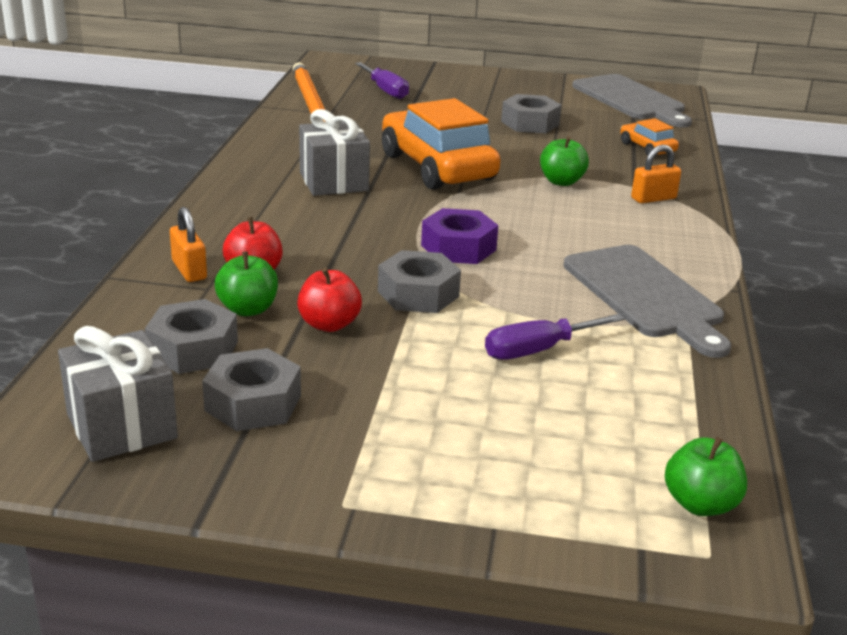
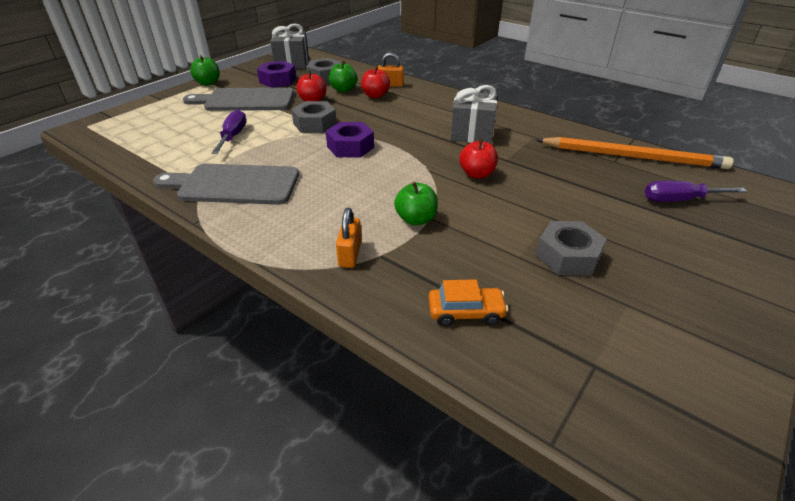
camera: 120 degrees right, 10 degrees up
grey nut [202,348,301,431] -> purple nut [257,61,296,88]
orange car [382,98,500,190] -> red apple [459,138,498,179]
grey cutting board [572,74,692,128] -> grey cutting board moved to [183,87,294,111]
green apple [665,437,747,516] -> green apple moved to [190,55,220,86]

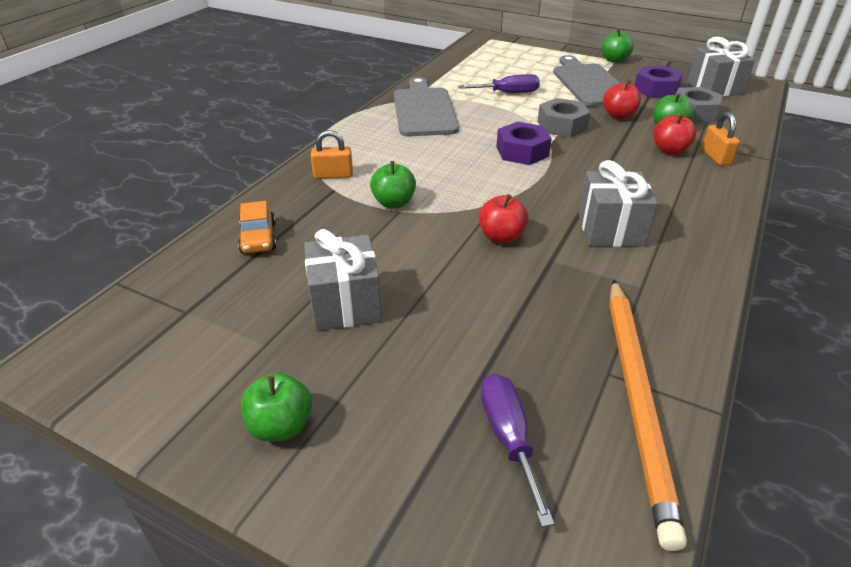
camera: 80 degrees right, 0 degrees up
grey nut [536,221,606,276] -> grey gift [304,229,382,331]
none -> green apple [241,373,312,441]

